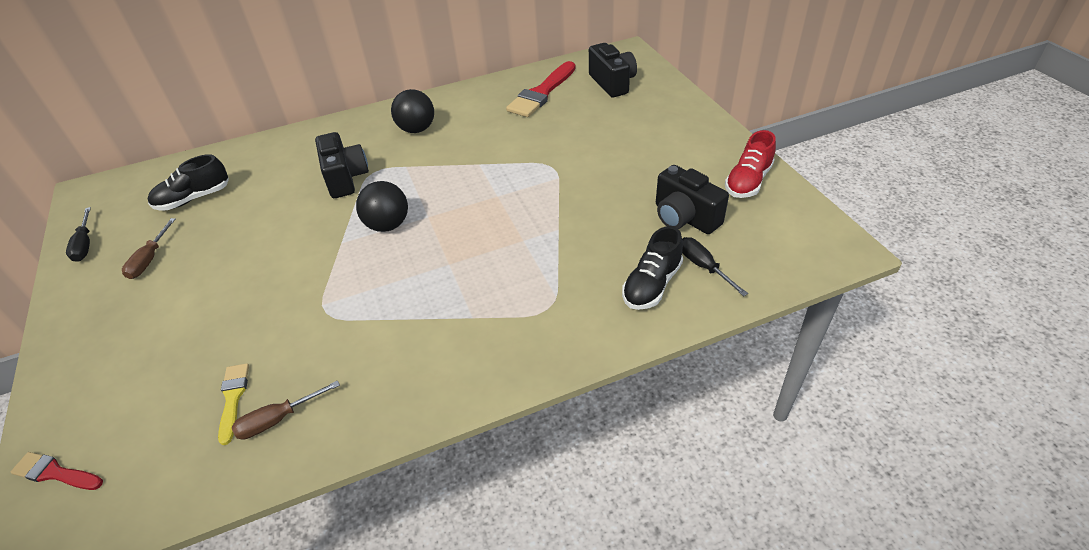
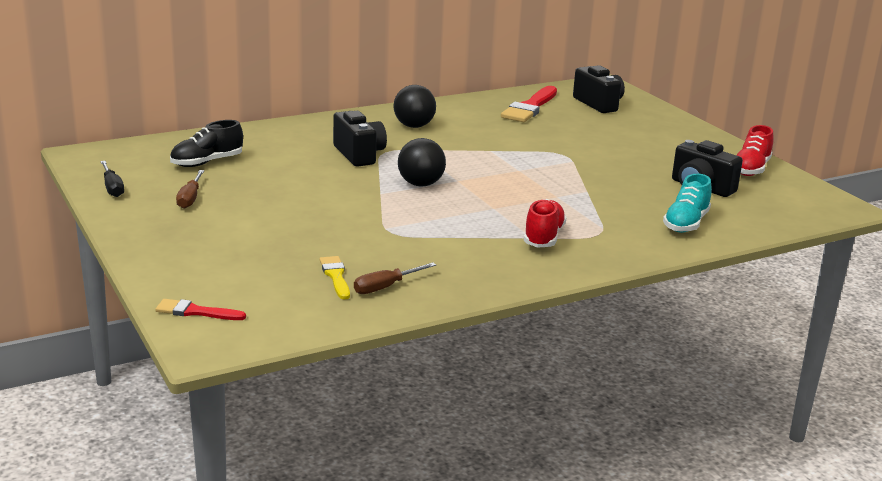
camera: 10 degrees left, 20 degrees down
black shoe [622,226,683,310] -> turquoise shoe [663,174,712,233]
black screwdriver [682,237,748,296] -> none
none -> red shoe [524,199,567,248]

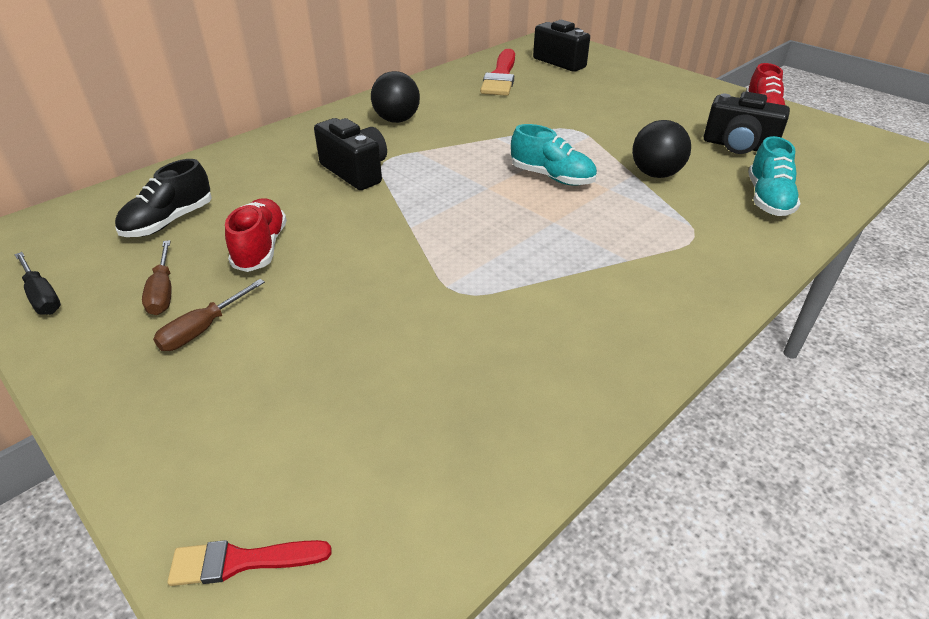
camera: 15 degrees left, 15 degrees up
yellow brush [319,256,350,299] -> none
brown screwdriver [354,262,436,294] -> brown screwdriver moved to [153,279,265,351]
black ball [398,138,446,186] -> black ball moved to [632,120,691,178]
red shoe [524,199,567,248] -> red shoe moved to [225,198,287,272]
none -> turquoise shoe [511,124,597,186]

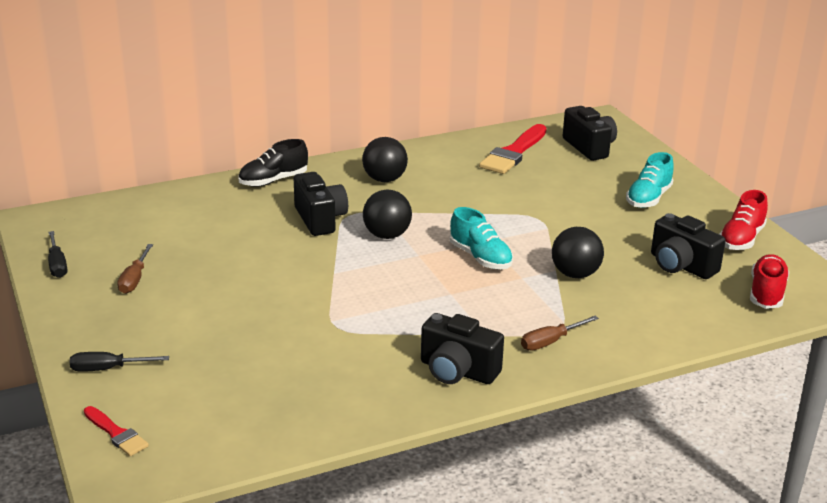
camera: 20 degrees right, 10 degrees down
black shoe [115,159,212,237] -> black shoe moved to [238,139,308,187]
brown screwdriver [153,279,265,351] -> brown screwdriver moved to [521,316,599,351]
red brush [167,540,332,586] -> red brush turned 150 degrees counterclockwise [84,406,149,456]
red shoe [225,198,287,272] -> red shoe moved to [750,254,789,309]
turquoise shoe [748,136,801,216] -> turquoise shoe moved to [626,152,674,208]
none -> black screwdriver [70,352,169,372]
none -> black ball [363,190,412,239]
none -> black camera [421,313,504,384]

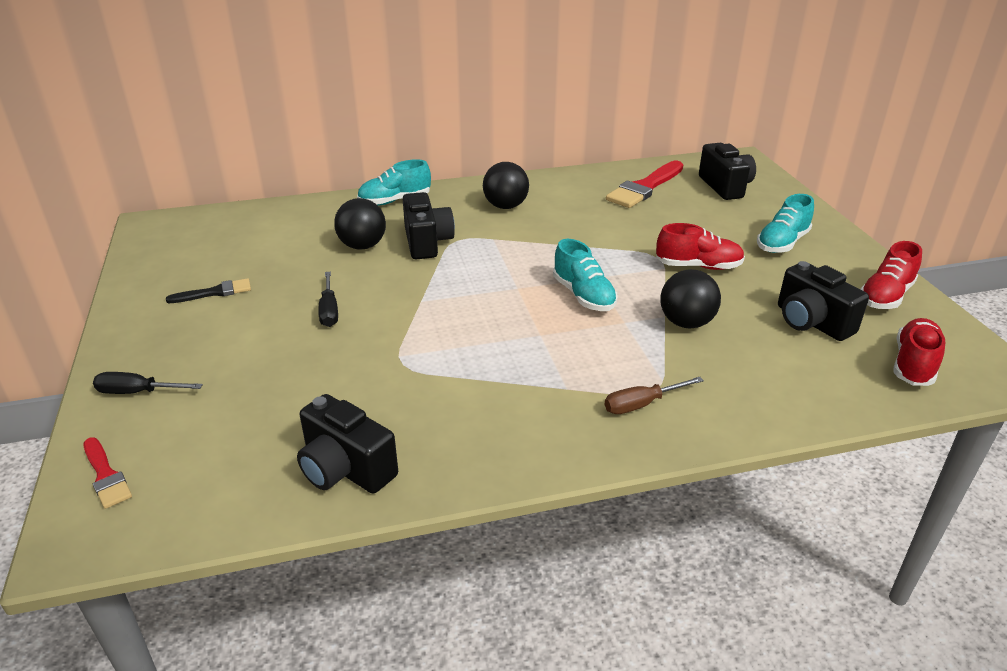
camera: 10 degrees right, 5 degrees up
black screwdriver [48,231,67,278] -> black screwdriver moved to [318,272,338,327]
brown screwdriver [117,244,153,294] -> black brush [166,278,251,303]
black shoe [238,139,308,187] -> turquoise shoe [357,159,431,206]
black ball [363,190,412,239] -> black ball moved to [334,198,386,250]
black camera [421,313,504,384] -> black camera moved to [297,394,398,494]
none -> red shoe [656,223,745,270]

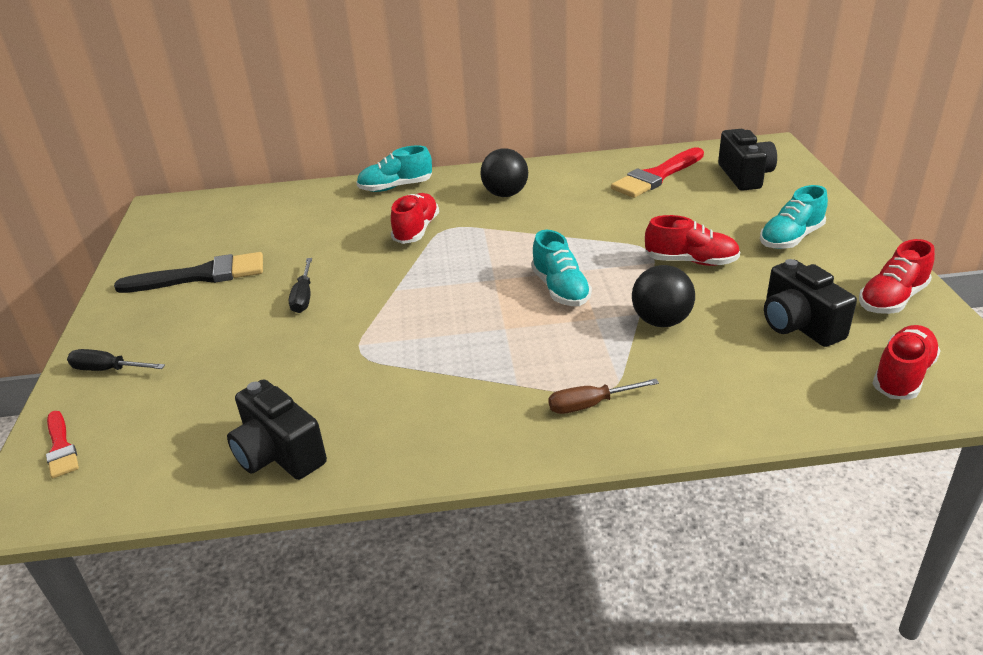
camera: 10 degrees right, 0 degrees up
black brush [166,278,251,303] -> black brush [114,252,263,293], size x1.82
black ball [334,198,386,250] -> none
black camera [403,192,455,259] -> red shoe [391,193,439,244]

